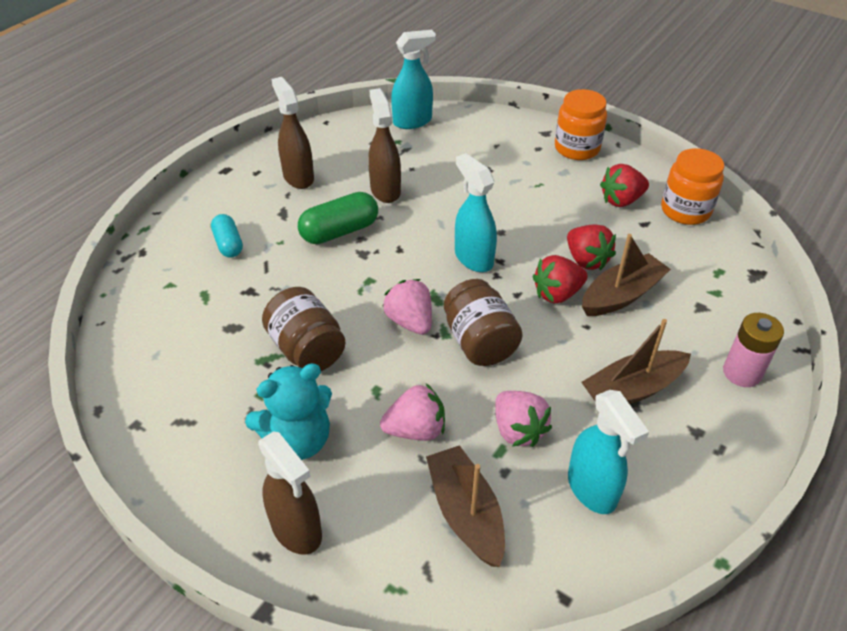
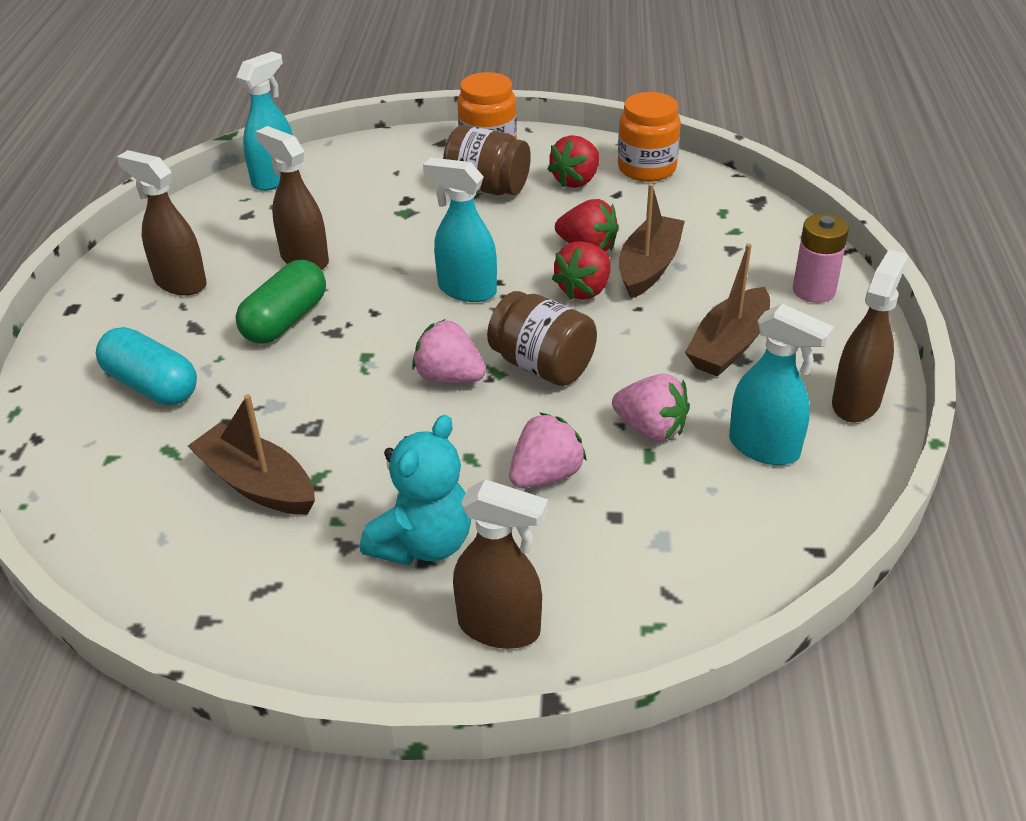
camera: 30 degrees left, 5 degrees down
turquoise capsule [211,214,243,258] -> turquoise capsule [96,327,197,405], size x1.54
brown jar [262,287,346,371] -> brown jar moved to [443,125,531,195]
brown boat [426,445,505,567] -> brown boat moved to [188,394,315,515]
none -> brown spray bottle [832,249,908,422]

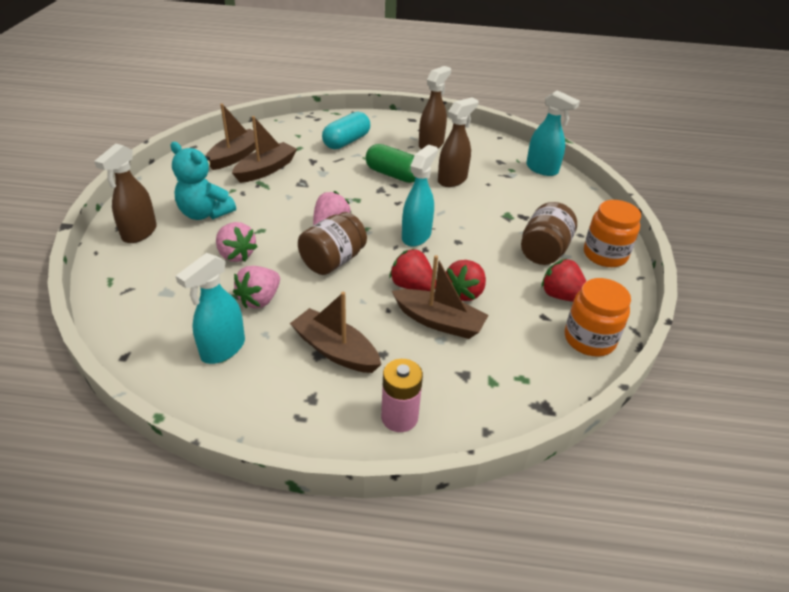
camera: 90 degrees right, 0 degrees up
brown spray bottle [832,249,908,422] -> none
none -> brown boat [206,103,256,170]

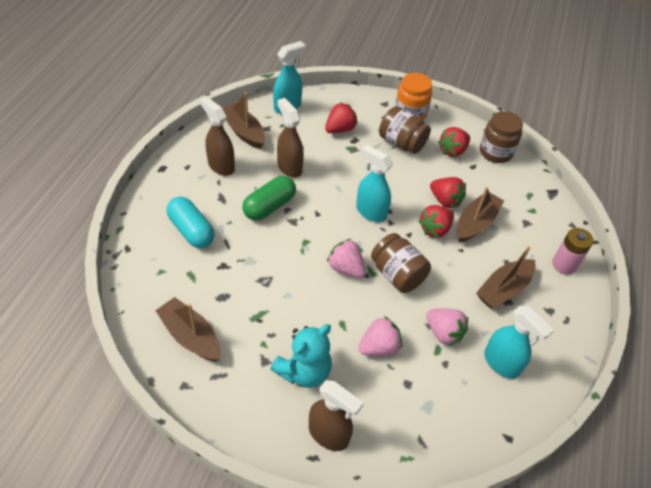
camera: 80 degrees left, 10 degrees up
brown boat [232,116,297,183] -> brown boat moved to [222,92,265,149]
orange jar [565,278,631,357] -> brown jar [480,111,523,163]
none -> red strawberry [325,103,358,133]

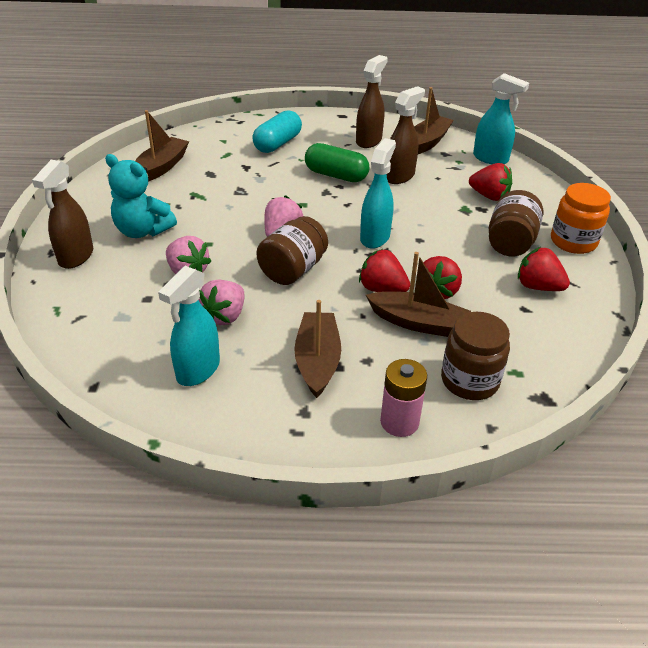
camera: 75 degrees right, 10 degrees down
brown boat [476,246,536,309] -> brown boat turned 60 degrees clockwise [294,300,341,398]
brown jar [480,111,523,163] -> brown jar moved to [441,312,510,400]

